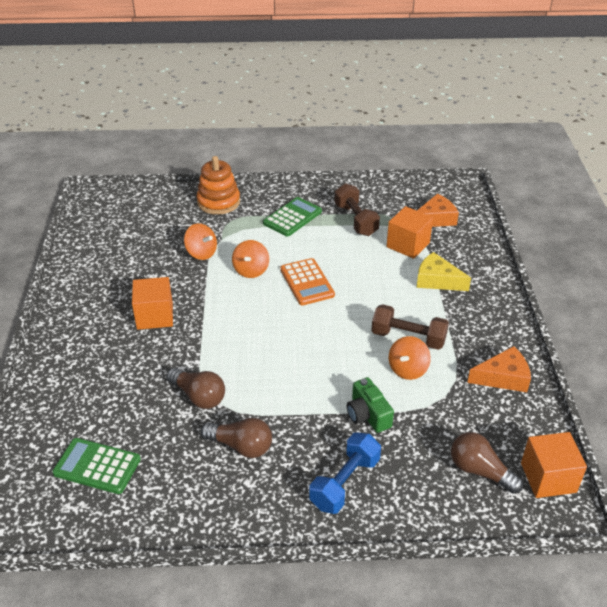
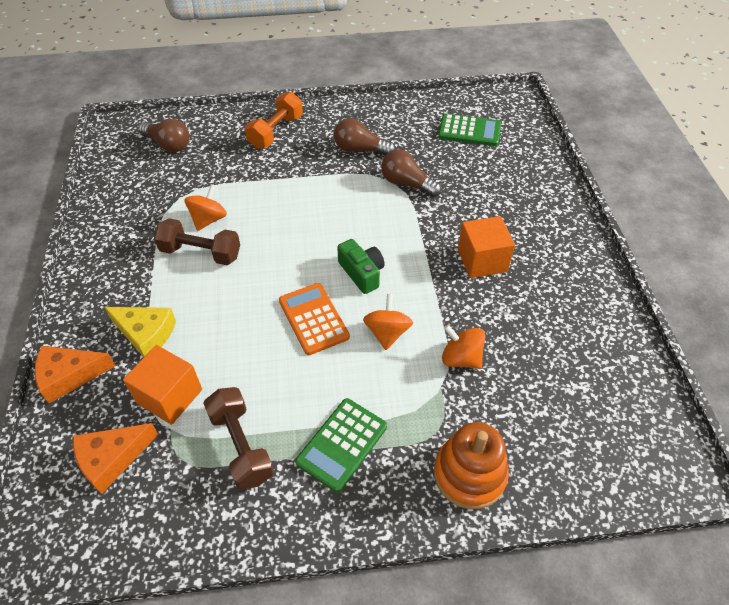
camera: 175 degrees right, 10 degrees up
blue dumbbell [309,432,381,514] -> orange dumbbell [245,92,303,149]
green camera [347,377,394,433] -> green camera moved to [337,239,385,294]
orange cheese [467,346,531,392] -> orange cheese moved to [35,346,116,403]
orange cube [521,432,587,498] -> none

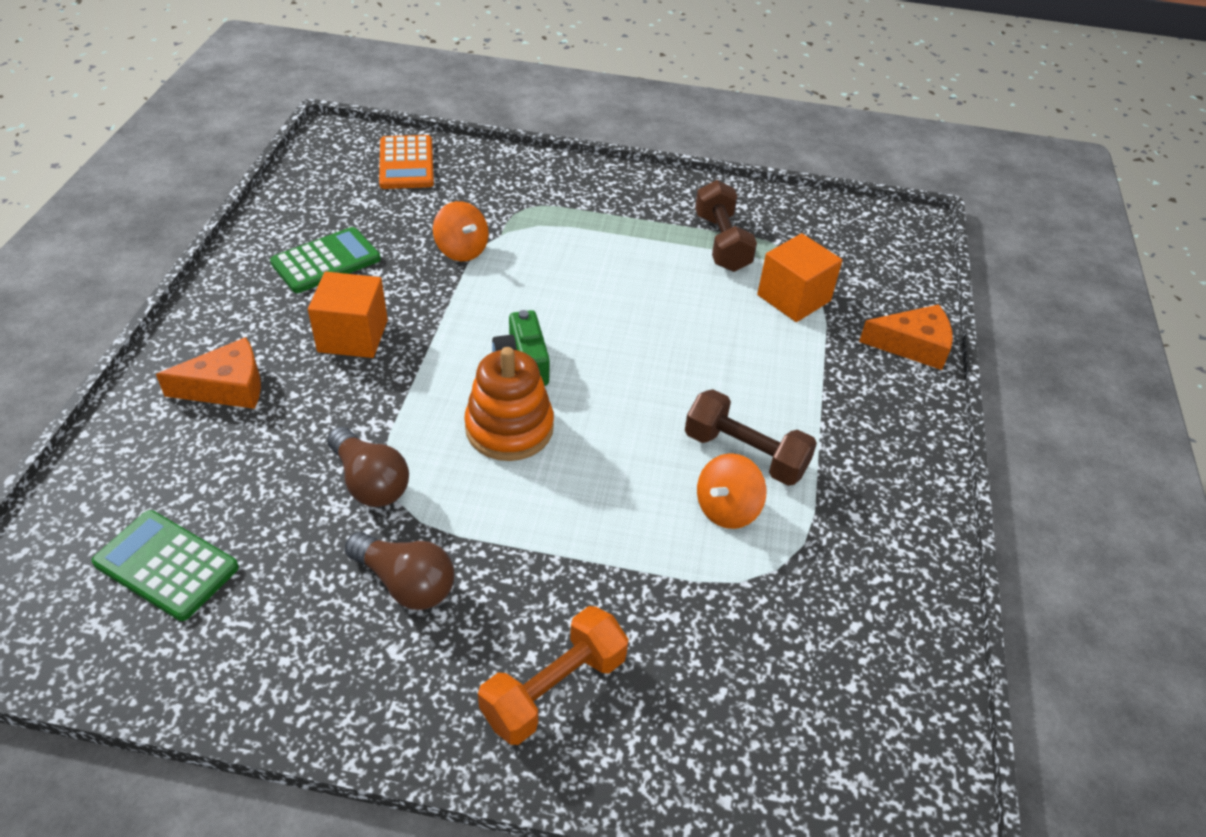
camera: 165 degrees left, 5 degrees down
orange cheese [73,423,159,494] -> orange cheese moved to [156,337,261,409]
yellow cheese [105,307,176,357] -> none
brown light bulb [139,119,189,152] -> none
orange calculator [279,283,350,355] -> orange calculator moved to [379,135,434,189]
green calculator [296,398,387,493] -> green calculator moved to [270,227,381,293]
orange spinning top [363,294,413,350] -> none
orange stacking toy [434,422,509,509] -> orange stacking toy moved to [464,347,554,461]

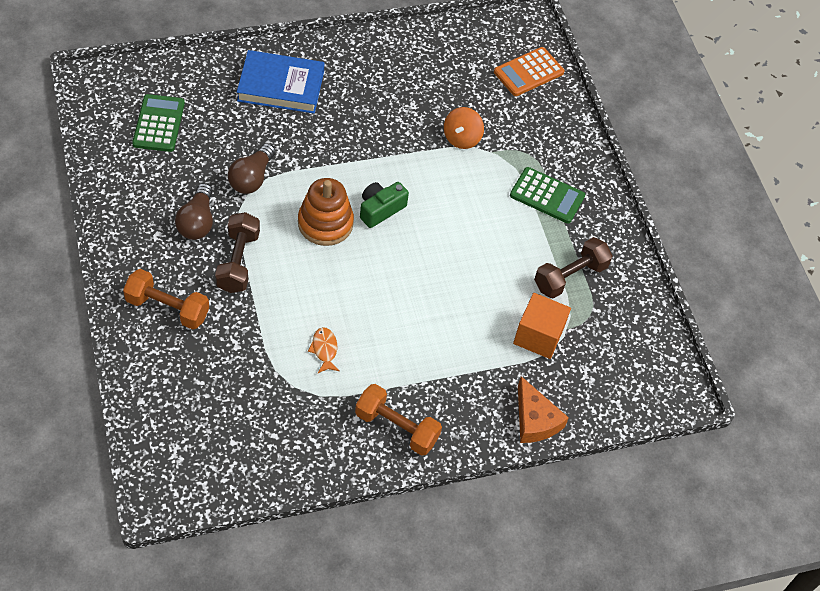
camera: 60 degrees right, 10 degrees up
orange cheese [156,337,261,409] -> blue book [237,50,324,114]
green calculator [270,227,381,293] -> green calculator moved to [510,167,585,223]
orange cube [308,272,388,358] -> none
brown dumbbell [685,389,817,486] -> brown dumbbell moved to [215,212,260,293]
orange spinning top [697,453,766,529] -> orange fish [308,327,340,373]
none -> orange dumbbell [355,384,442,456]

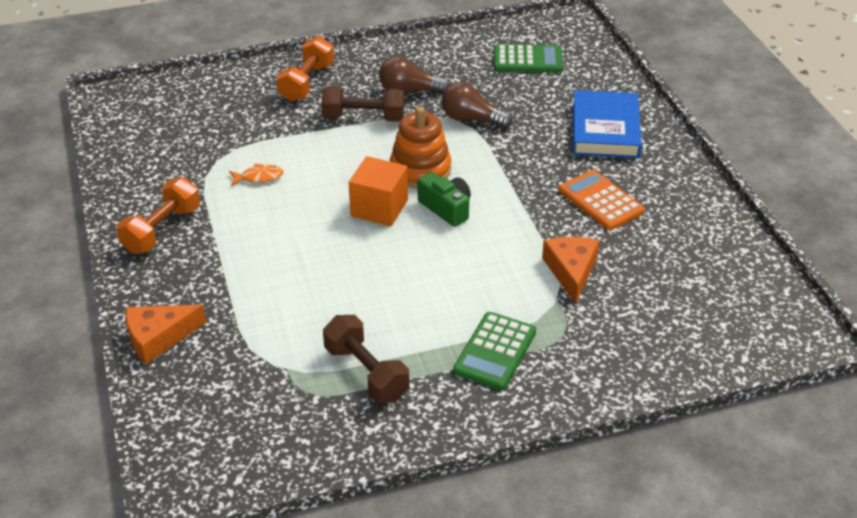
camera: 95 degrees right, 15 degrees down
orange spinning top [444,107,484,149] -> orange cheese [542,237,599,304]
orange calculator [494,47,564,96] -> orange calculator moved to [559,170,645,230]
orange cube [513,293,571,359] -> orange cube moved to [349,156,408,226]

